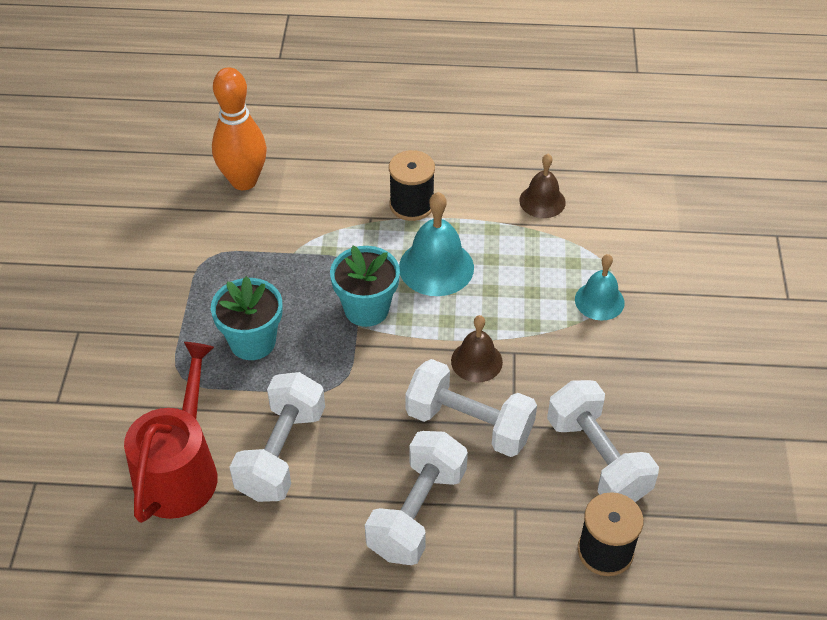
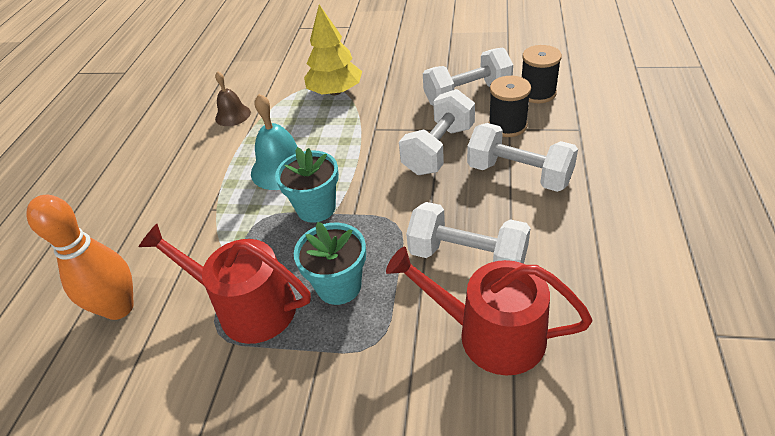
camera: 80 degrees left, 5 degrees down
black spool [389,150,435,221] -> black spool moved to [488,76,531,137]
brown bell [451,315,503,382] -> none
turquoise bell [575,254,625,321] -> yellow tree [304,5,362,95]
none -> red watering can [138,224,311,344]

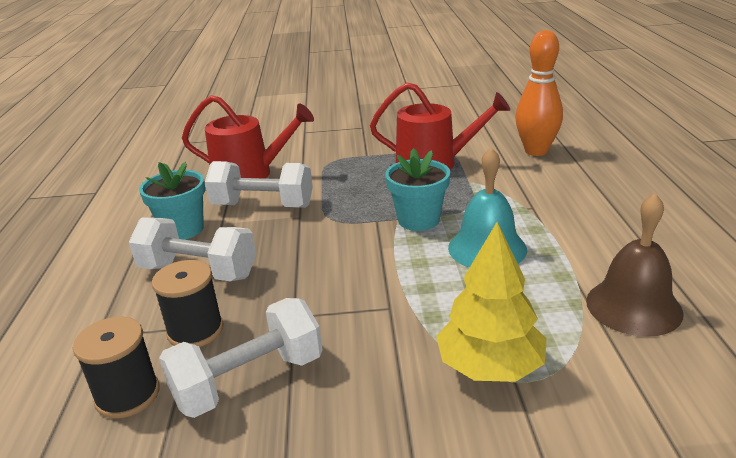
camera: 165 degrees right, 15 degrees down
brown bell [215,71,251,126] -> brown bell [586,193,684,337], size x1.55
turquoise flower pot [294,222,366,305] -> turquoise flower pot moved to [139,162,205,240]
white dumbbell [399,89,475,175] -> none

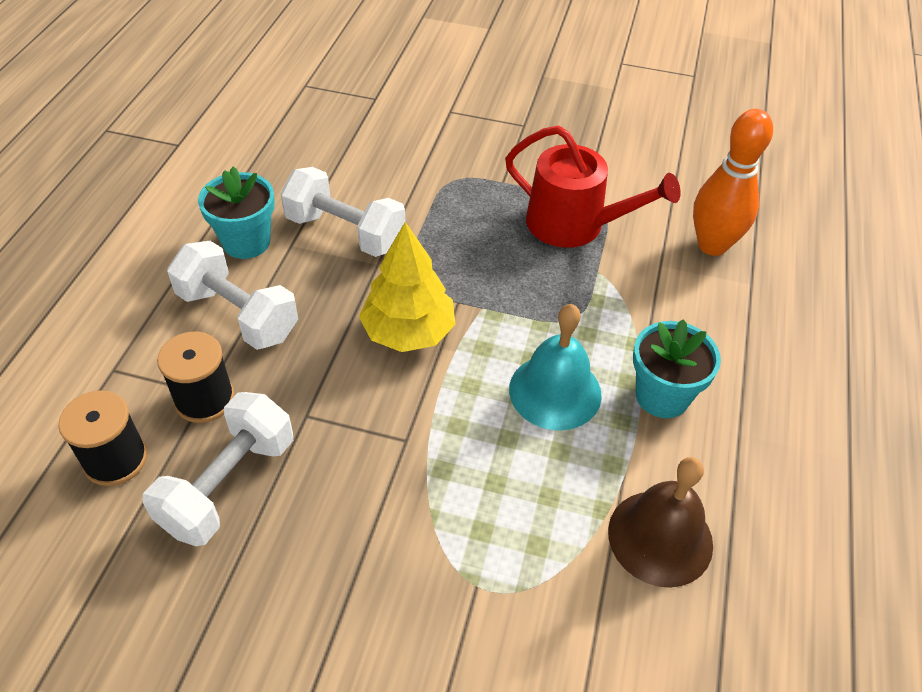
camera: 15 degrees right, 20 degrees up
white dumbbell [159,298,322,418] -> white dumbbell turned 45 degrees counterclockwise [143,392,293,546]
red watering can [182,95,314,179] -> none
turquoise flower pot [385,148,450,231] -> turquoise flower pot moved to [633,319,721,418]
yellow tree [436,222,547,382] -> yellow tree moved to [359,222,456,352]

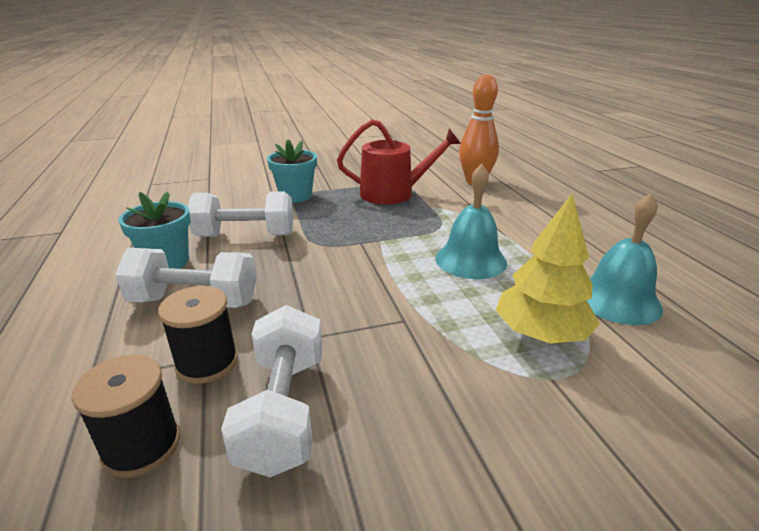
camera: 30 degrees left, 20 degrees down
yellow tree [359,222,456,352] -> yellow tree moved to [496,194,600,343]
brown bell [608,457,713,588] -> turquoise bell [586,193,663,325]
turquoise flower pot [633,319,721,418] -> turquoise flower pot moved to [267,139,317,202]

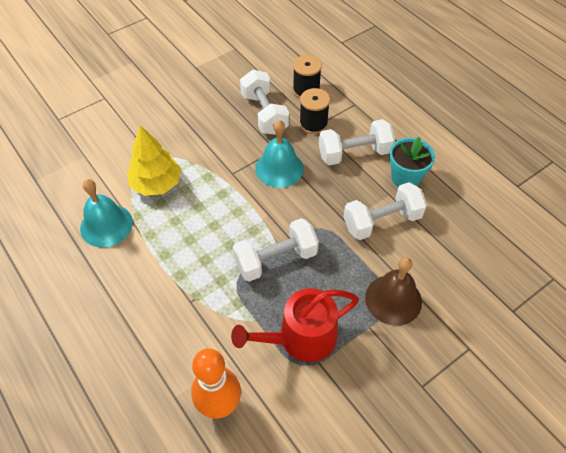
camera: 160 degrees right, 25 degrees up
turquoise flower pot [267,139,317,202] -> brown bell [365,257,422,326]
turquoise bell [435,164,507,279] -> turquoise bell moved to [255,120,304,188]
none -> white dumbbell [233,218,319,282]

